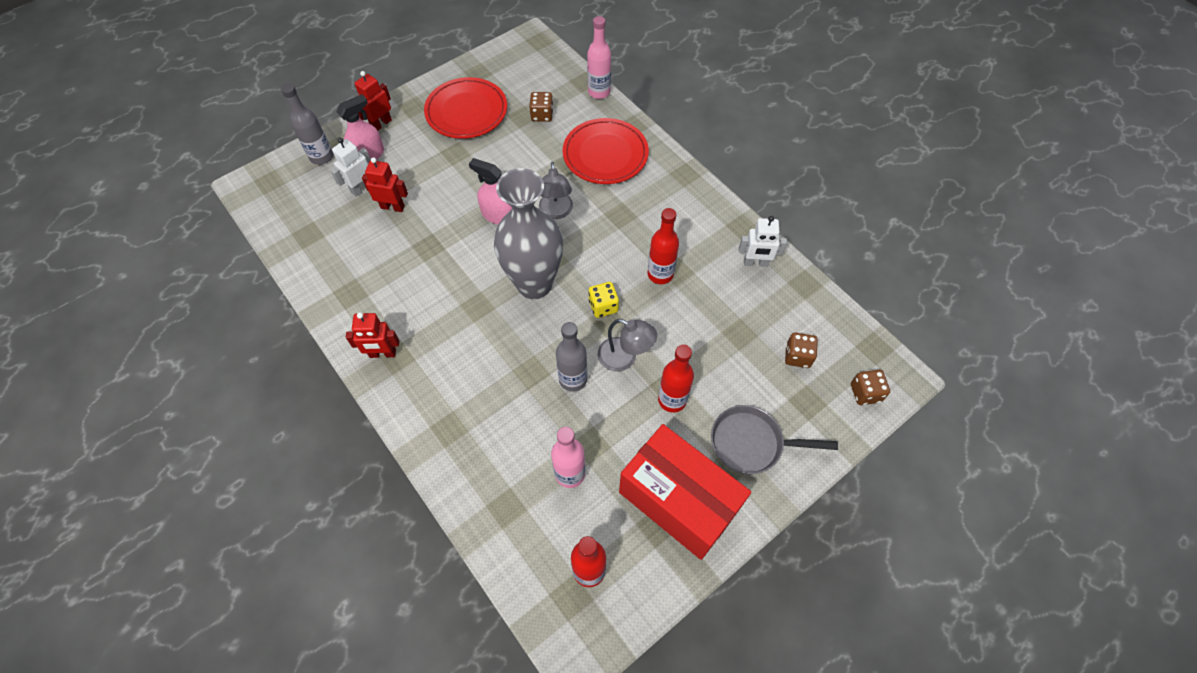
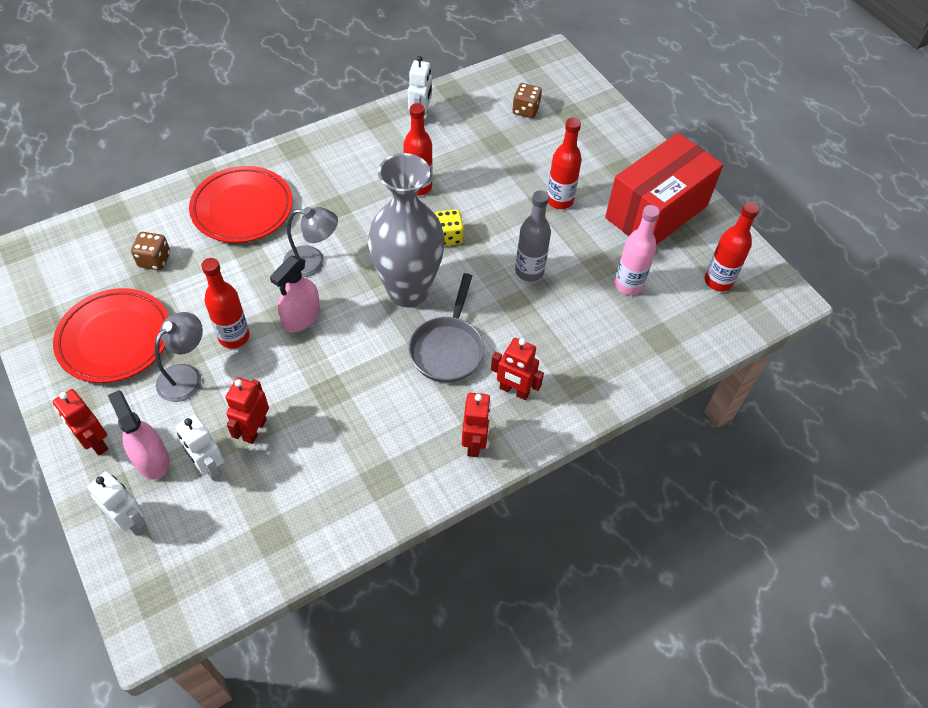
camera: 85 degrees left, 5 degrees down
grey bottle [281,84,333,165] -> white robot [87,471,145,535]
pink bottle [587,16,611,99] -> none
grey lamp [598,319,657,372] -> grey lamp moved to [155,312,203,402]
grey pan [711,405,838,474] -> grey pan moved to [409,273,484,383]
brown dice [851,370,890,405] -> none
none -> red bottle [201,258,250,348]
none -> red robot [491,338,544,400]

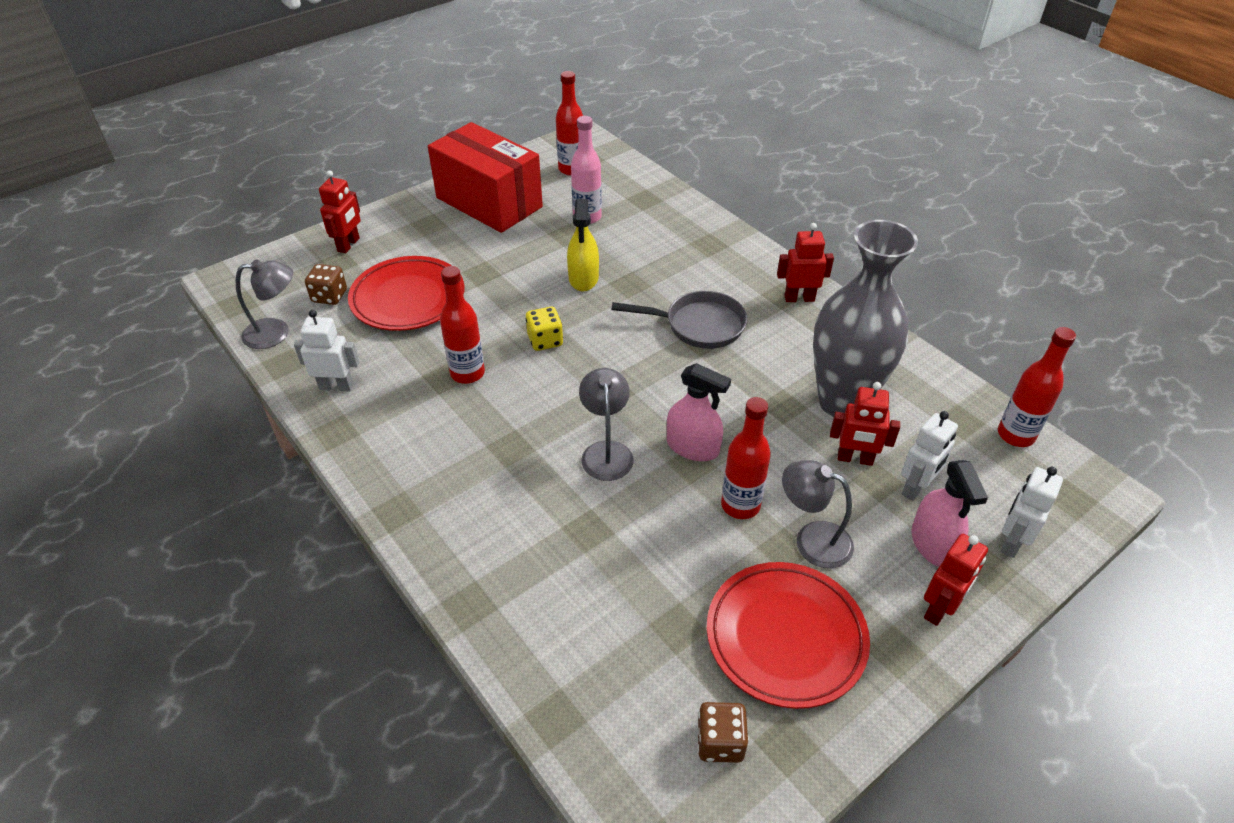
camera: 95 degrees left, 10 degrees down
pink spray bottle [108,390,169,480] -> pink spray bottle turned 60 degrees counterclockwise [912,460,988,567]
brown dice [131,232,170,270] -> brown dice moved to [697,702,749,763]
red plate [189,166,293,243] -> red plate moved to [348,256,464,331]
grey vase [368,153,445,308] -> grey vase moved to [813,220,918,417]
red robot [491,338,544,400] -> red robot moved to [319,170,361,253]
grey bottle [515,191,551,281] -> yellow spray bottle [567,199,599,291]
red bottle [547,118,582,209] -> red bottle moved to [998,327,1076,447]
none -> grey lamp [236,259,293,349]

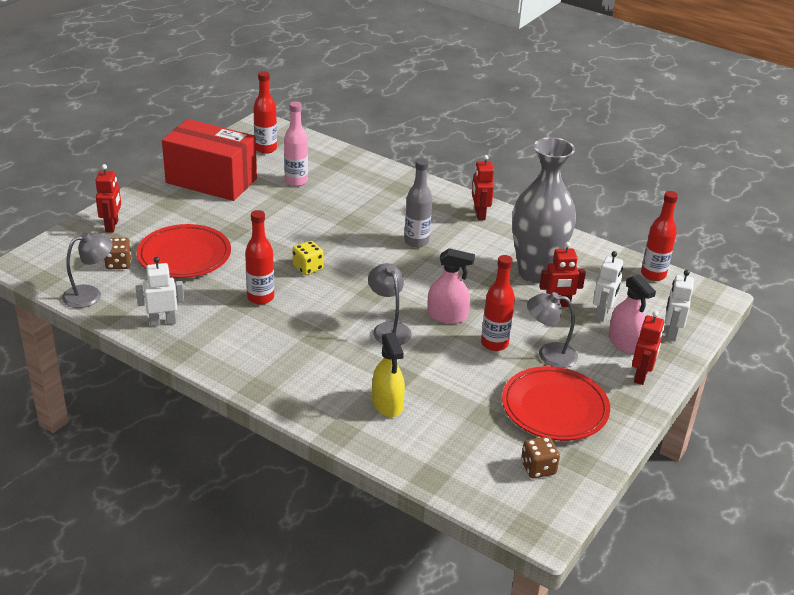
camera: 20 degrees left, 10 degrees down
yellow spray bottle [567,199,599,291] -> yellow spray bottle moved to [372,332,405,417]
grey pan [611,291,747,349] -> grey bottle [404,158,432,248]
red robot [777,223,834,302] -> red robot turned 75 degrees counterclockwise [472,155,494,220]

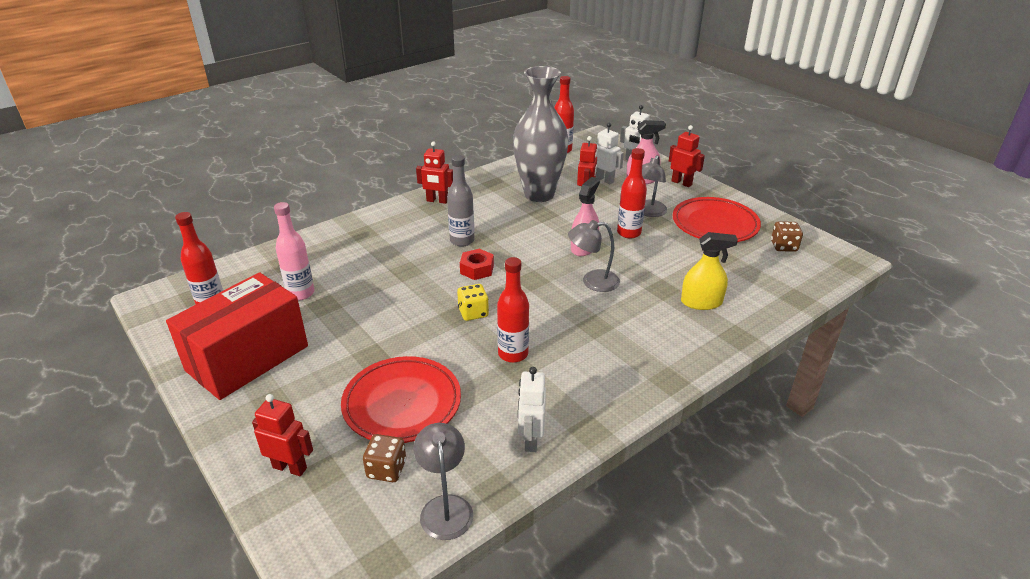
camera: 70 degrees left, 0 degrees up
none -> red nut [460,249,494,280]

